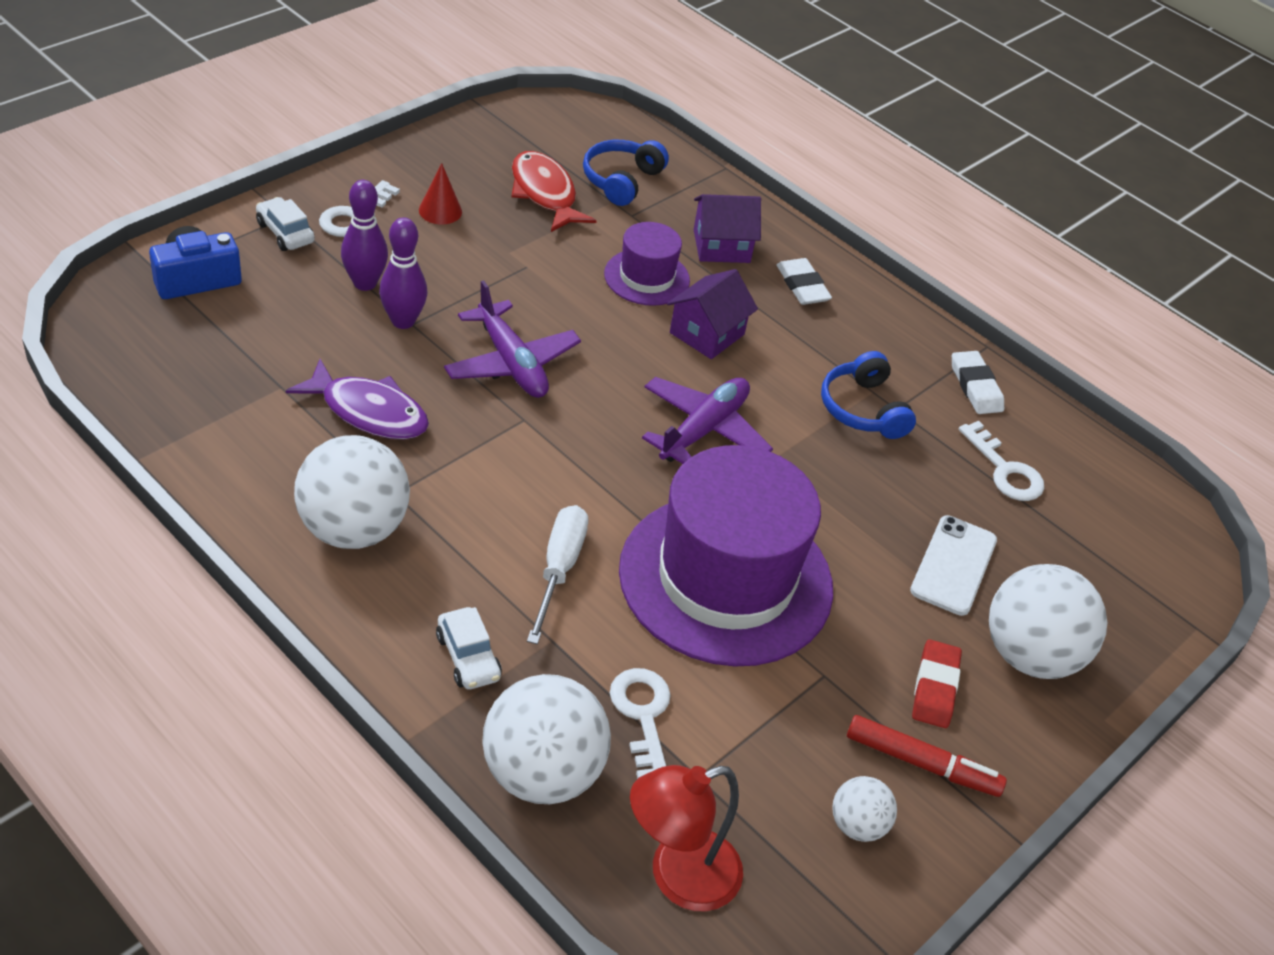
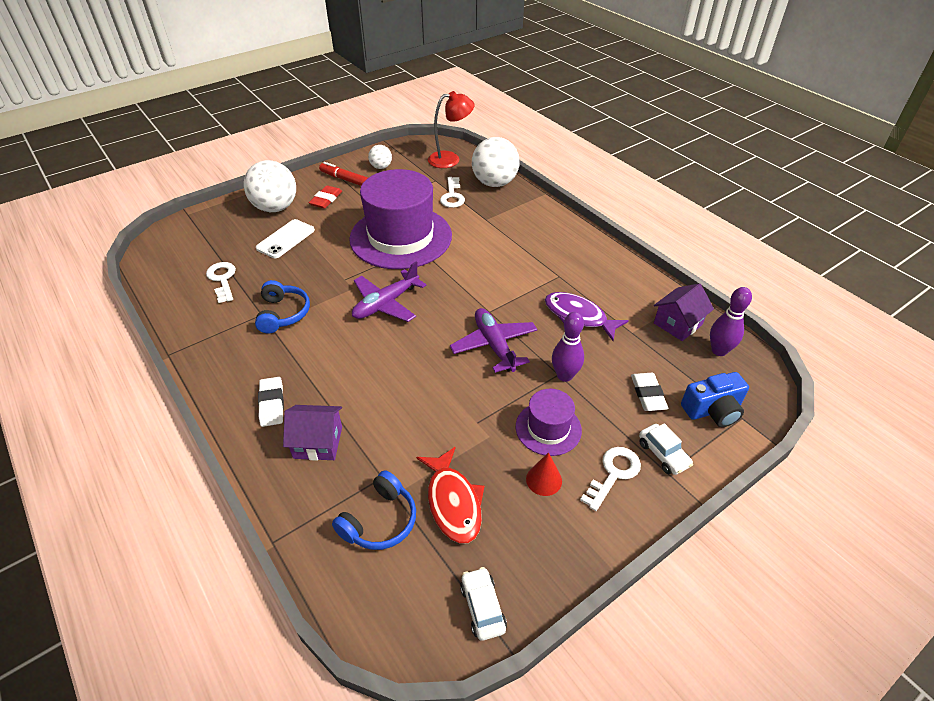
camera: 165 degrees left, 0 degrees up
white ball [294,435,410,549] -> none
purple bowling pin [341,180,388,291] -> purple bowling pin moved to [710,287,752,356]
white car [436,607,502,689] -> white car moved to [460,567,507,641]
white screwdriver [527,505,588,644] -> none
purple hat [604,222,690,306] -> purple hat moved to [516,389,582,456]
purple house [667,269,758,359] -> purple house moved to [654,283,714,341]
white eraser [952,351,1004,414] -> white eraser moved to [631,373,668,411]

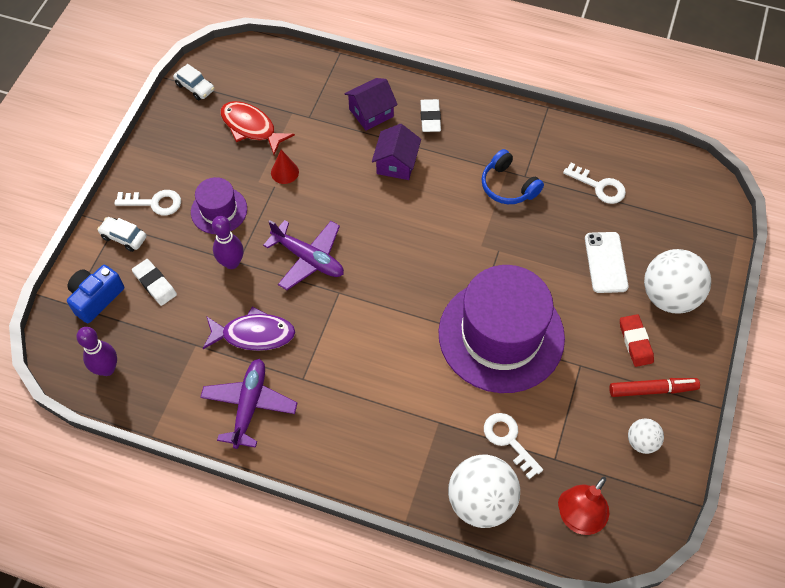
camera: 145 degrees right, 15 degrees up
white eraser [258,377,284,427] -> white eraser turned 45 degrees clockwise [420,99,441,132]
blue headphones [332,470,416,550] -> none
purple plane [352,261,426,322] -> purple plane moved to [200,359,298,449]
red cone [526,452,562,496] -> red cone moved to [271,150,299,184]
white key [580,447,641,511] -> white key turned 90 degrees counterclockwise [115,190,181,215]
purple house [654,283,714,341] -> purple house moved to [372,124,421,180]

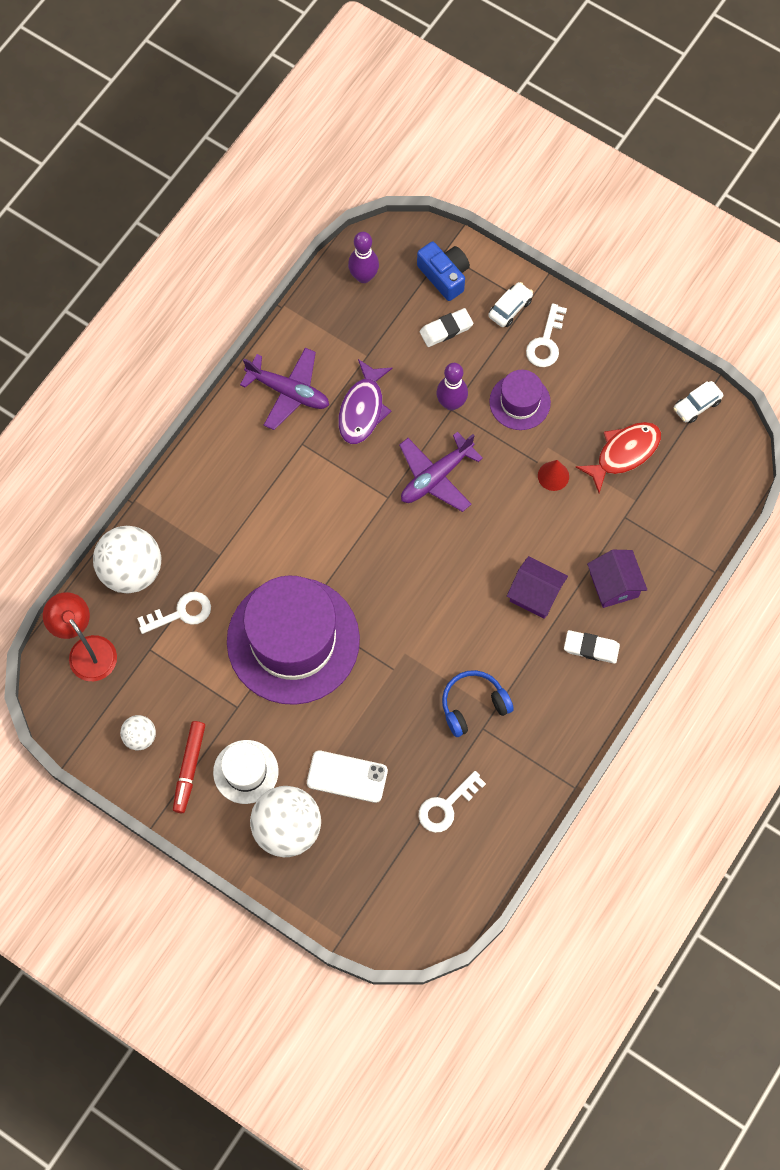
camera: 105 degrees right, 10 degrees up
red eraser [620,314,654,367] -> white hat [213,740,279,804]

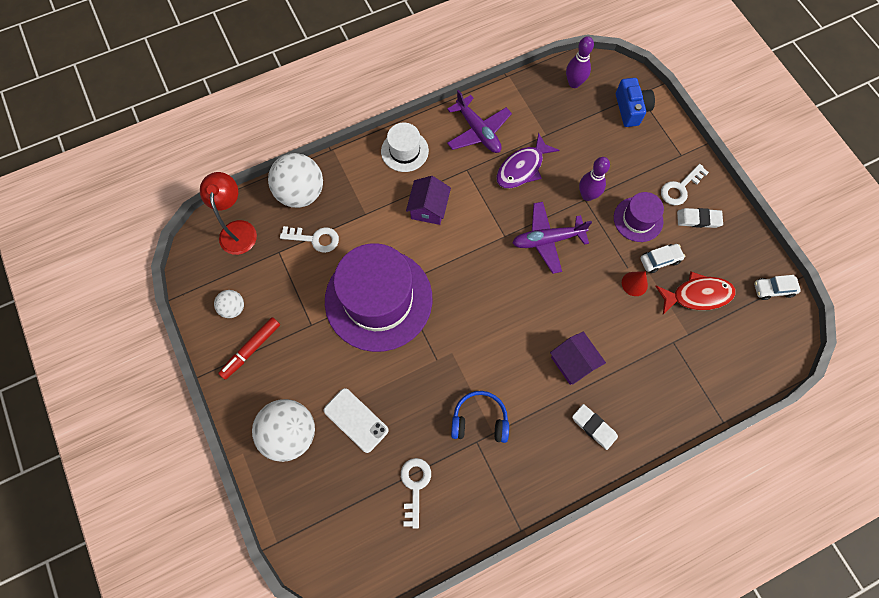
camera: 30 degrees right, 0 degrees up
white hat [213,740,279,804] -> white hat moved to [381,123,429,172]
white key [418,771,486,833] -> white key turned 105 degrees clockwise [401,458,431,529]
white eraser [420,308,474,347] -> white eraser moved to [677,208,723,228]
white car [488,282,533,327] -> white car moved to [640,244,685,273]
purple house [587,550,647,608] -> purple house moved to [406,176,451,225]

